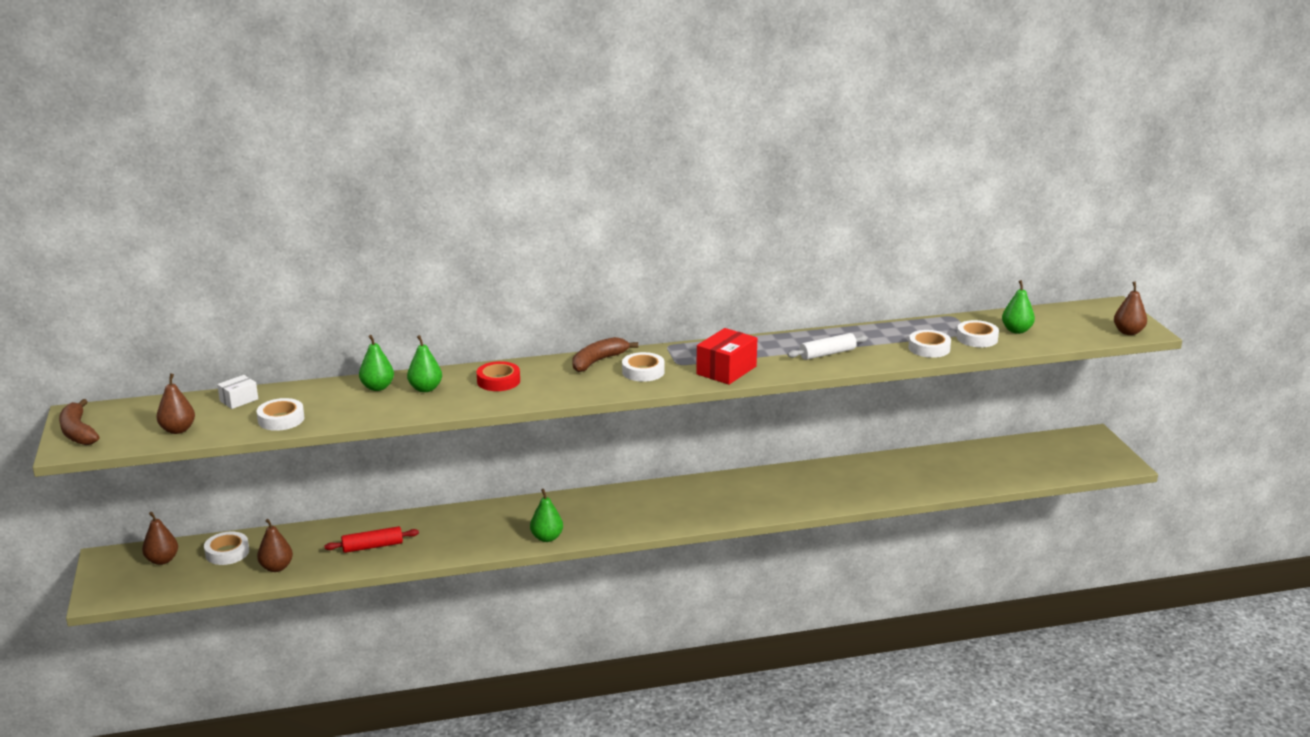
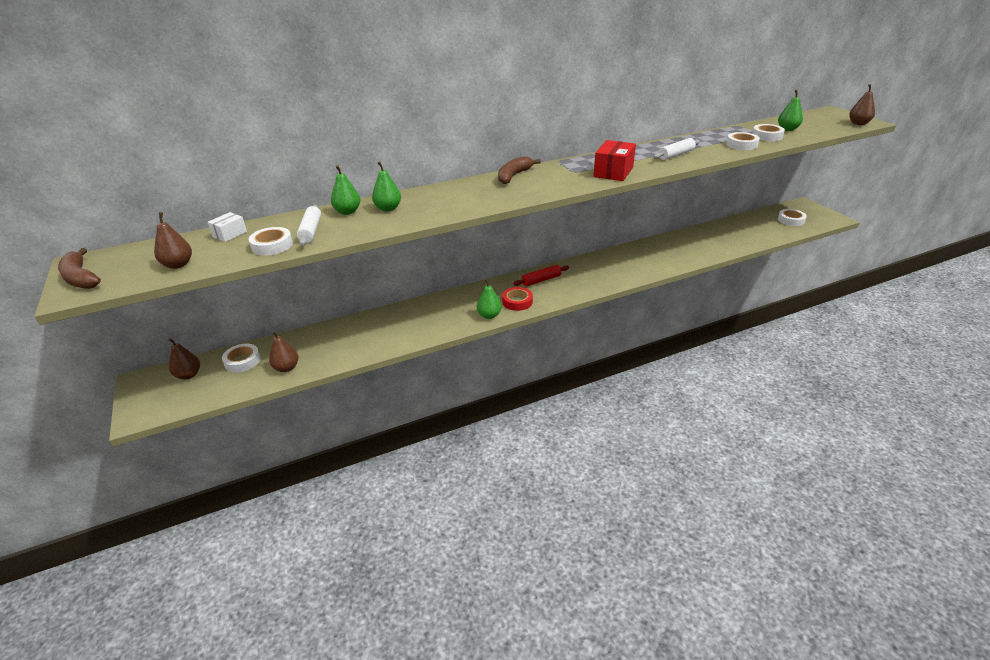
camera: 10 degrees left, 10 degrees up
red rolling pin [324,526,419,553] -> red rolling pin moved to [513,265,569,286]
red tape [477,361,520,391] -> red tape moved to [502,287,533,311]
white tape [622,352,665,382] -> white tape moved to [778,209,807,226]
none -> white rolling pin [297,205,321,246]

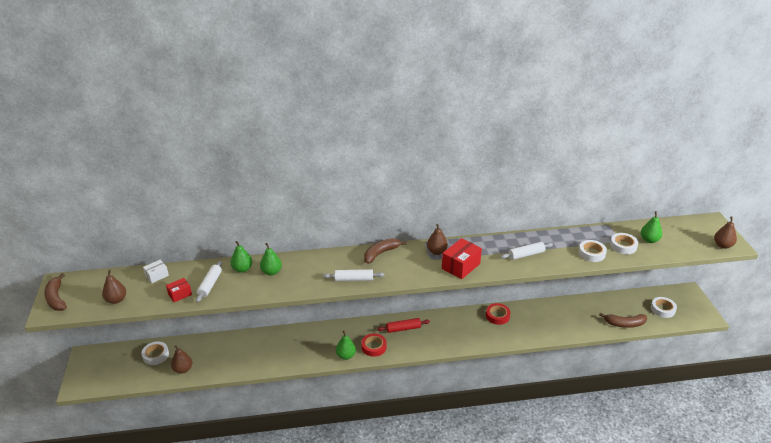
camera: 15 degrees right, 0 degrees up
brown pear [169,338,200,380] -> brown pear moved to [427,224,448,255]
white tape [249,227,293,255] -> red box [166,278,192,302]
none -> white rolling pin [323,269,384,281]
none -> red tape [486,303,510,325]
none -> brown banana [599,313,647,328]

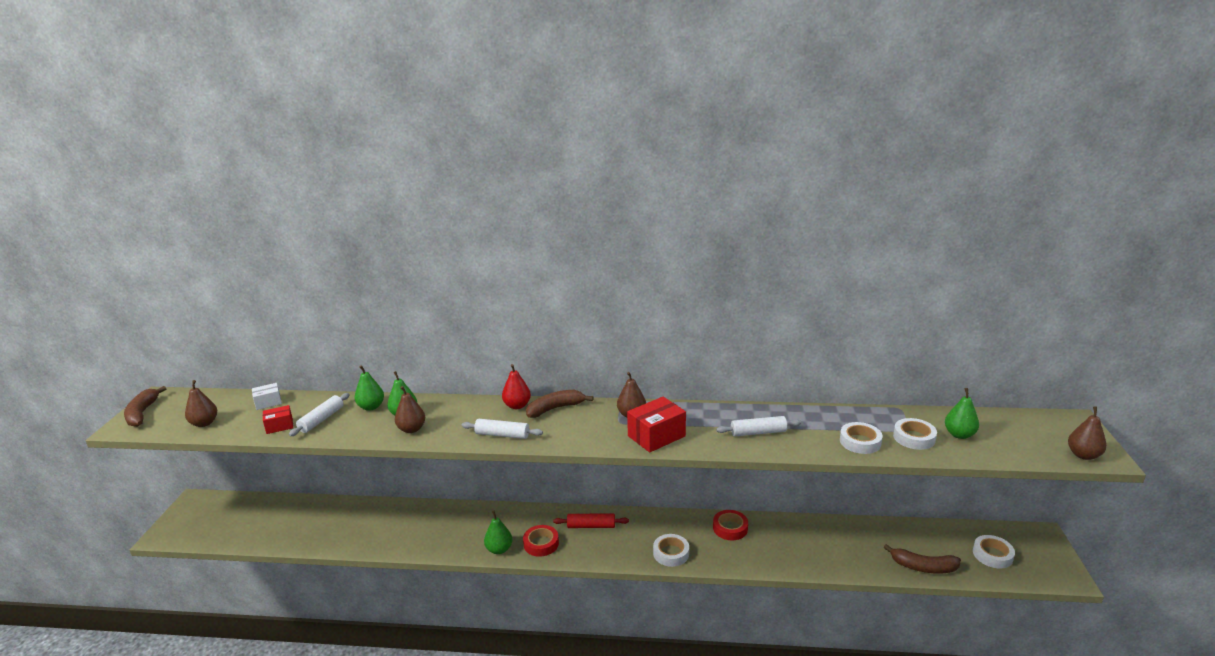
camera: 15 degrees right, 10 degrees down
white tape [141,342,169,365] -> white tape moved to [653,534,689,567]
brown pear [171,345,192,374] -> brown pear moved to [395,386,425,433]
none -> red pear [502,364,531,409]

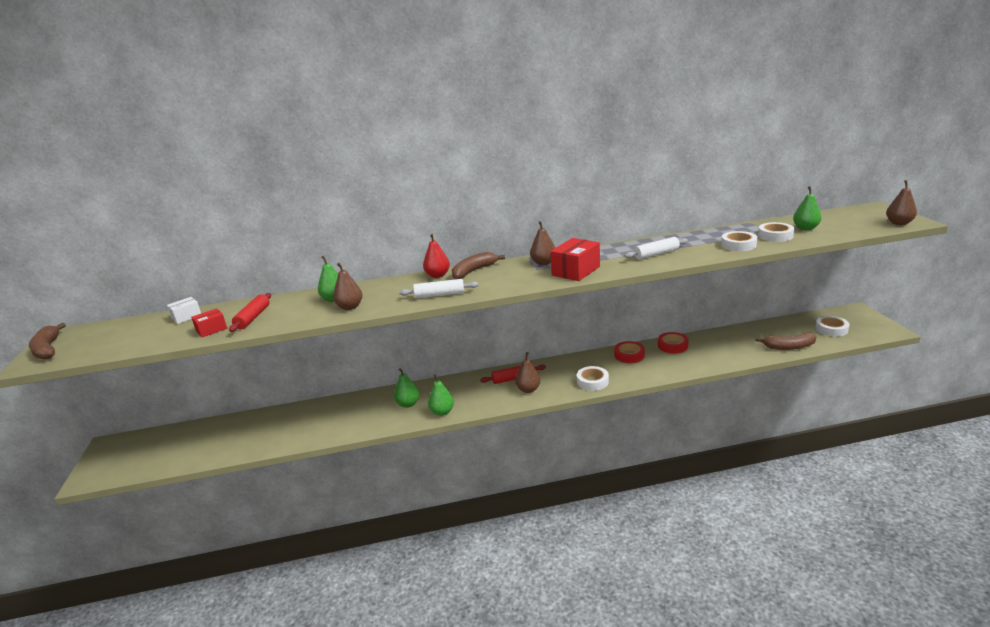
camera: 15 degrees left, 0 degrees up
brown pear [185,380,217,427] -> brown pear moved to [515,352,540,393]
white rolling pin [289,393,349,436] -> red rolling pin [229,293,271,332]
green pear [354,365,384,411] -> green pear moved to [394,368,419,408]
red tape [523,525,559,557] -> red tape moved to [658,332,689,354]

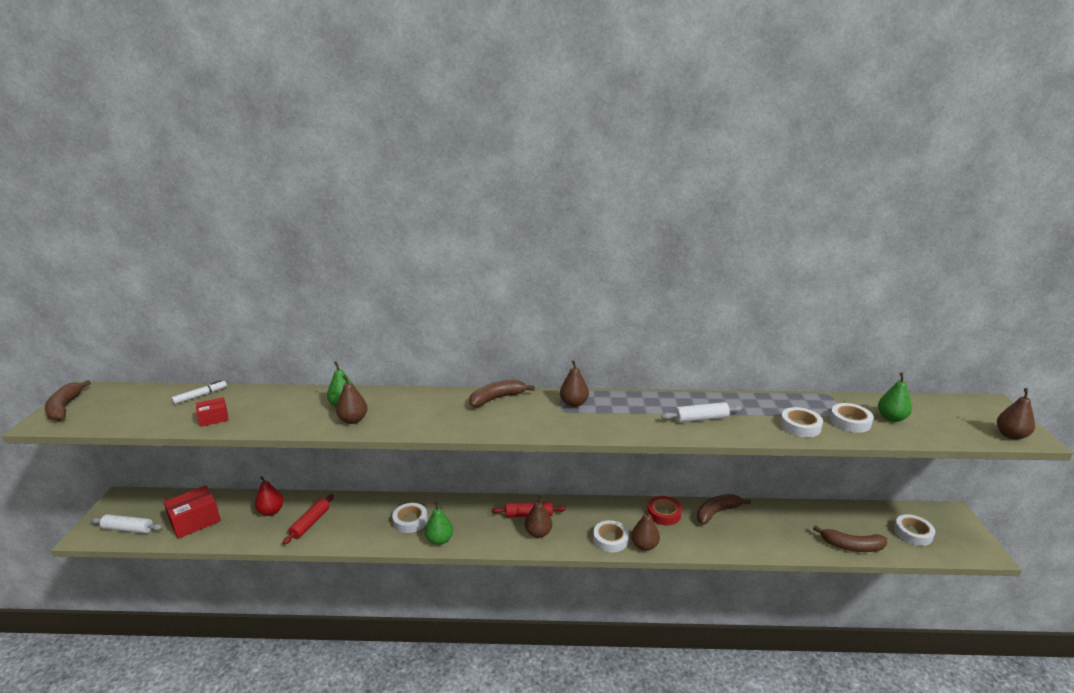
camera: 10 degrees right, 0 degrees up
white box [167,297,201,324] -> white marker [172,380,227,404]
red rolling pin [229,293,271,332] -> red rolling pin moved to [283,494,334,545]
green pear [394,368,419,408] -> white tape [392,503,428,533]
white rolling pin [399,279,478,298] -> white rolling pin moved to [91,514,162,533]
red pear [423,234,450,278] -> red pear moved to [255,476,283,516]
red box [550,238,600,281] -> red box moved to [164,485,221,539]
red tape [658,332,689,354] -> brown banana [697,494,751,525]
none -> brown pear [631,508,660,551]

